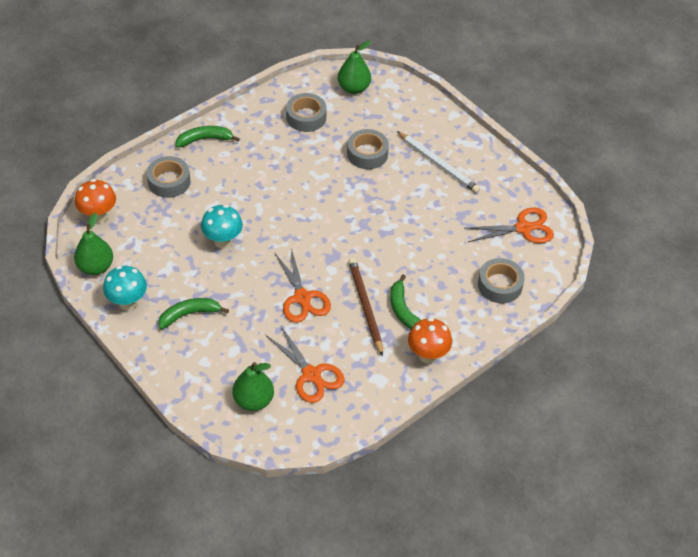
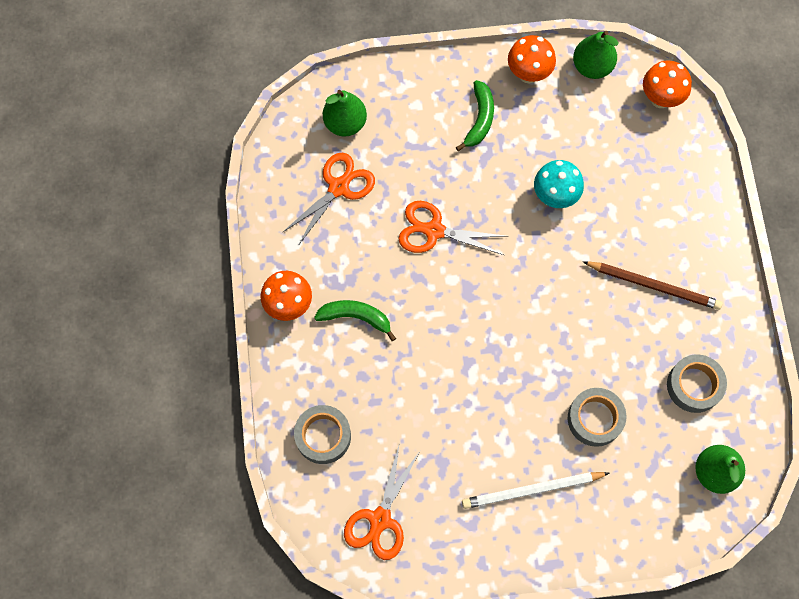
camera: 125 degrees right, 20 degrees up
turquoise mushroom [103,266,147,310] -> orange mushroom [508,35,556,83]
grey tape [147,156,190,198] -> none
green banana [175,126,240,148] -> none
orange scissors [266,326,344,403] -> orange scissors turned 135 degrees clockwise [282,153,375,246]
brown pencil [349,258,383,356] -> brown pencil moved to [582,261,723,310]

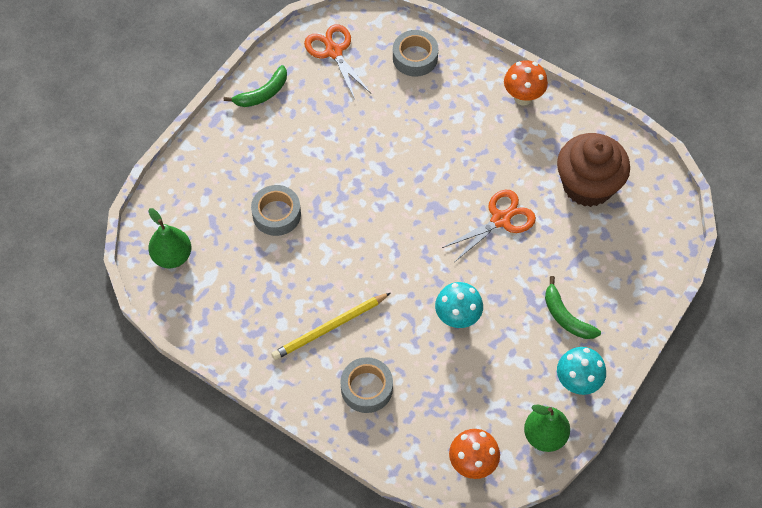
camera: 130 degrees right, 10 degrees down
orange scissors [282,153,375,246] -> brown cupcake [557,133,630,207]
green banana [314,300,396,341] -> green banana moved to [224,65,287,107]
green pear [323,90,367,137] -> none
white pencil [462,472,609,509] -> none
orange mushroom [508,35,556,83] -> turquoise mushroom [557,347,606,395]
brown pencil [582,261,723,310] -> yellow pencil [271,293,390,360]
grey tape [667,354,727,413] -> grey tape moved to [340,357,393,413]

